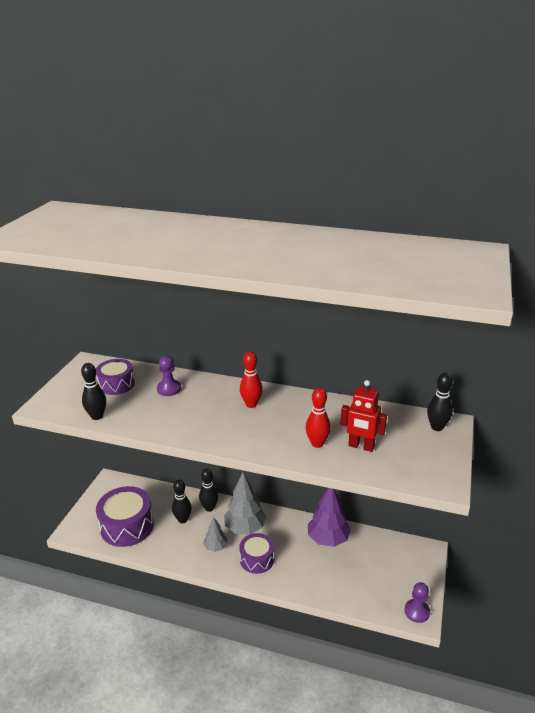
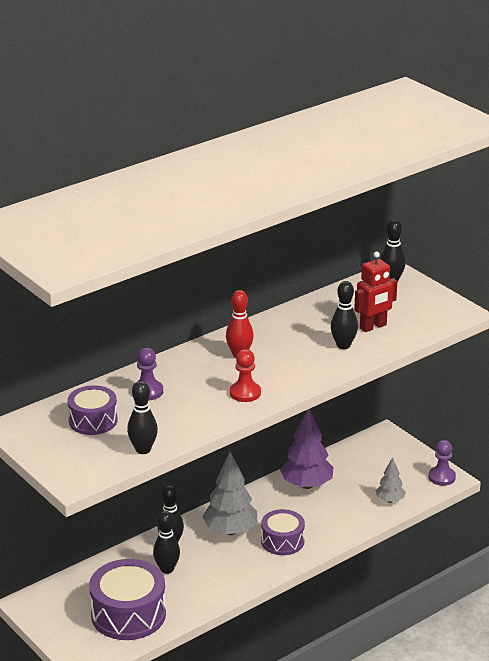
camera: 55 degrees left, 0 degrees up
grey tree [203,517,228,552] -> grey tree moved to [375,457,406,503]
red bowling pin [305,388,331,448] -> black bowling pin [331,281,358,349]
none -> red pawn [230,349,261,402]

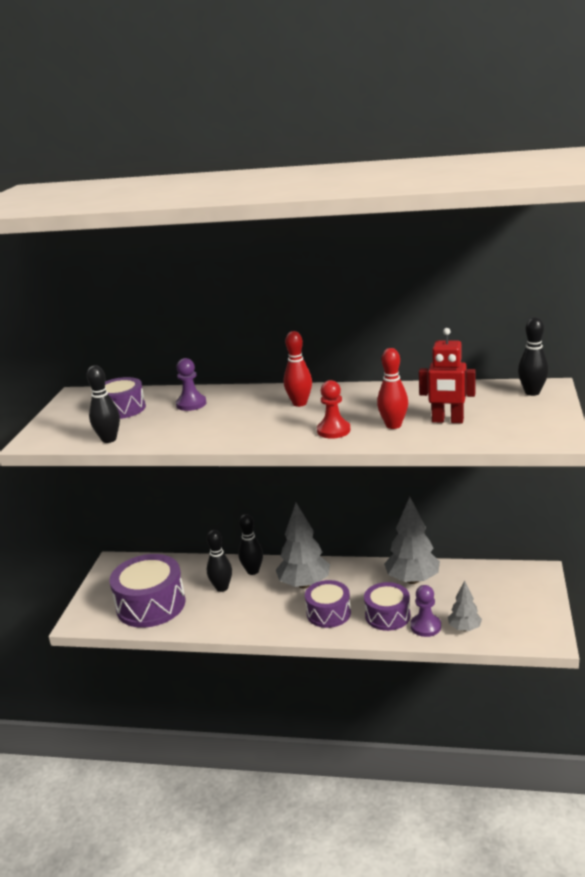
camera: 50 degrees right, 5 degrees down
red pawn [230,349,261,402] -> red pawn moved to [317,380,351,439]
purple tree [280,409,334,489] -> grey tree [384,497,440,584]
black bowling pin [331,281,358,349] -> red bowling pin [377,348,408,429]
purple pawn [428,440,456,486] -> purple pawn moved to [410,585,441,637]
none -> purple drum [364,582,410,631]

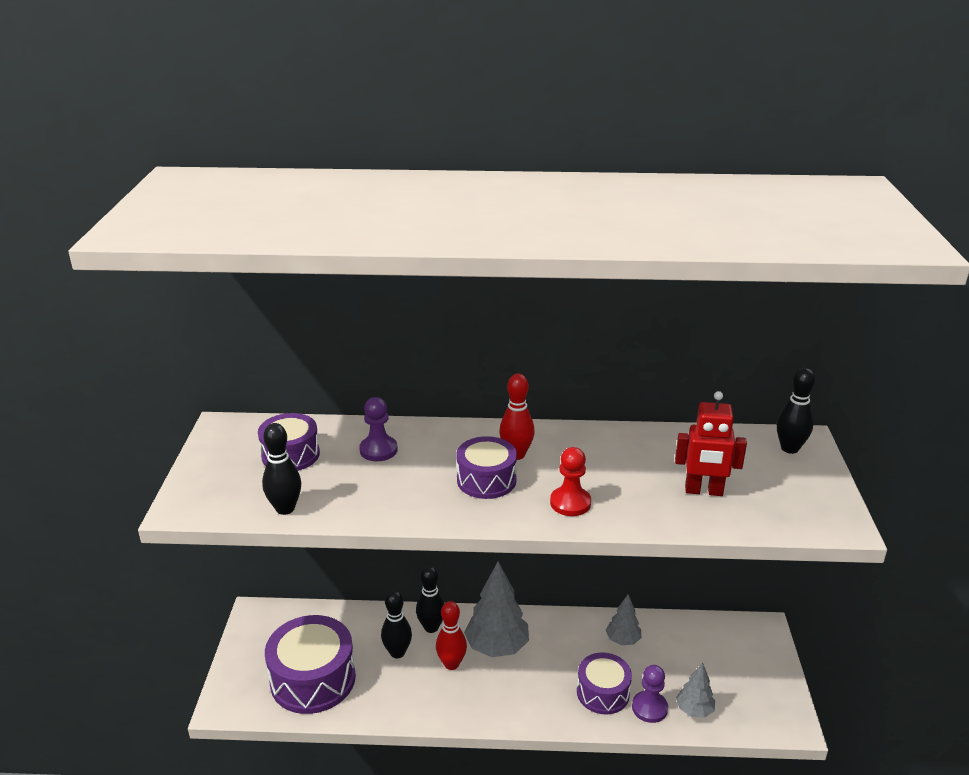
camera: 10 degrees left, 5 degrees up
purple drum [305,580,351,628] -> purple drum moved to [456,436,517,499]
red bowling pin [377,348,408,429] -> red bowling pin moved to [436,601,467,670]
grey tree [384,497,440,584] -> grey tree [606,595,641,645], size x0.56

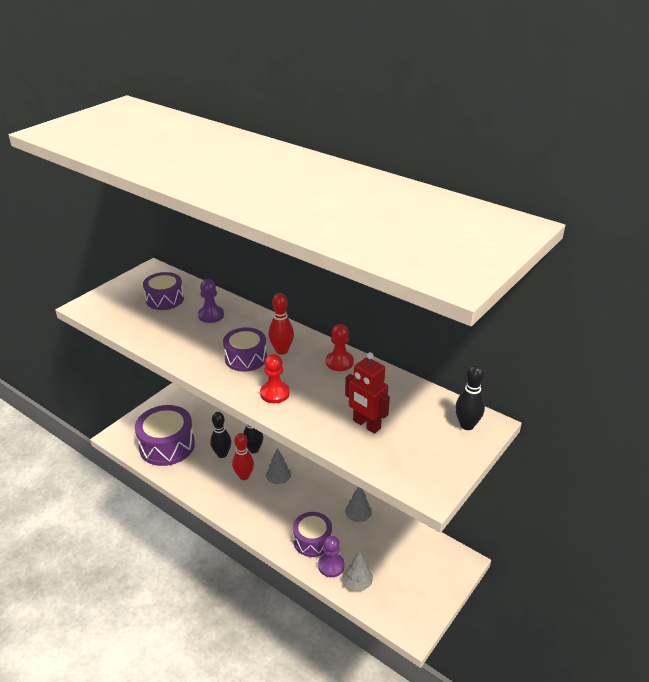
camera: 35 degrees right, 5 degrees up
black bowling pin [262,423,301,515] -> none
grey tree [464,562,529,657] -> grey tree [265,449,291,484], size x0.56
none -> red pawn [326,324,354,371]

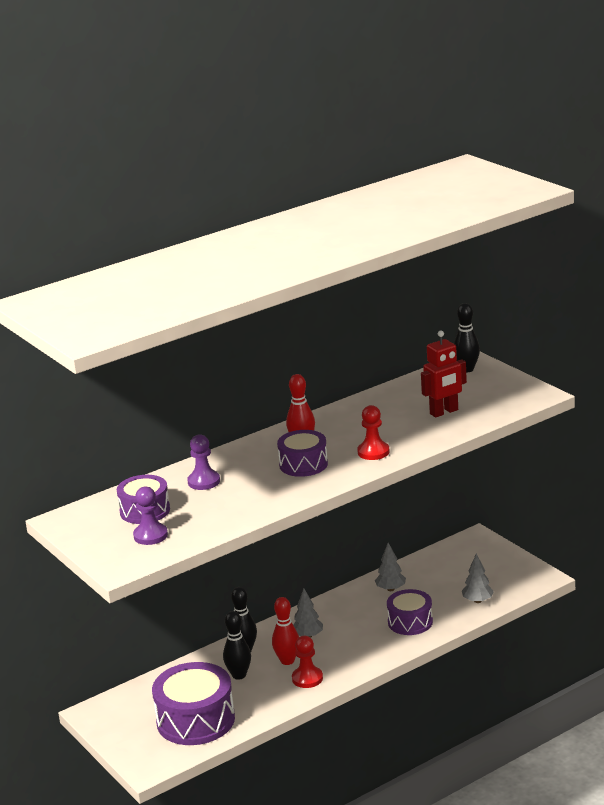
camera: 70 degrees left, 10 degrees down
purple pawn [318,536,345,577] -> purple pawn moved to [133,486,168,545]
red pawn [326,324,354,371] -> red pawn moved to [292,636,323,688]

